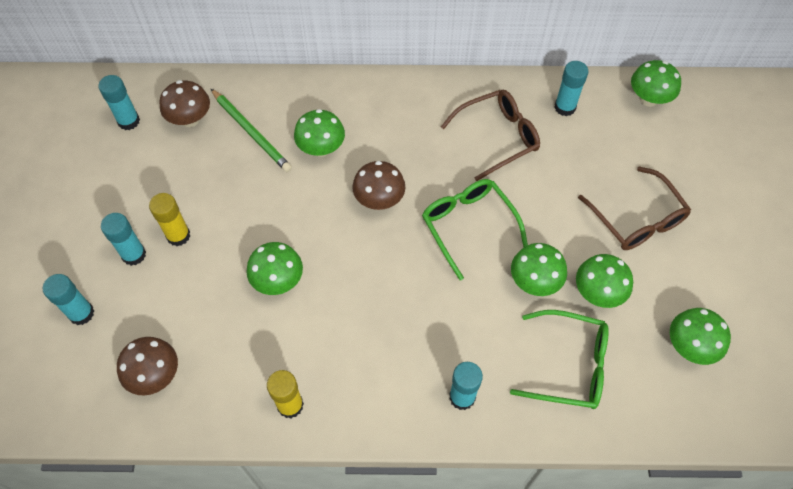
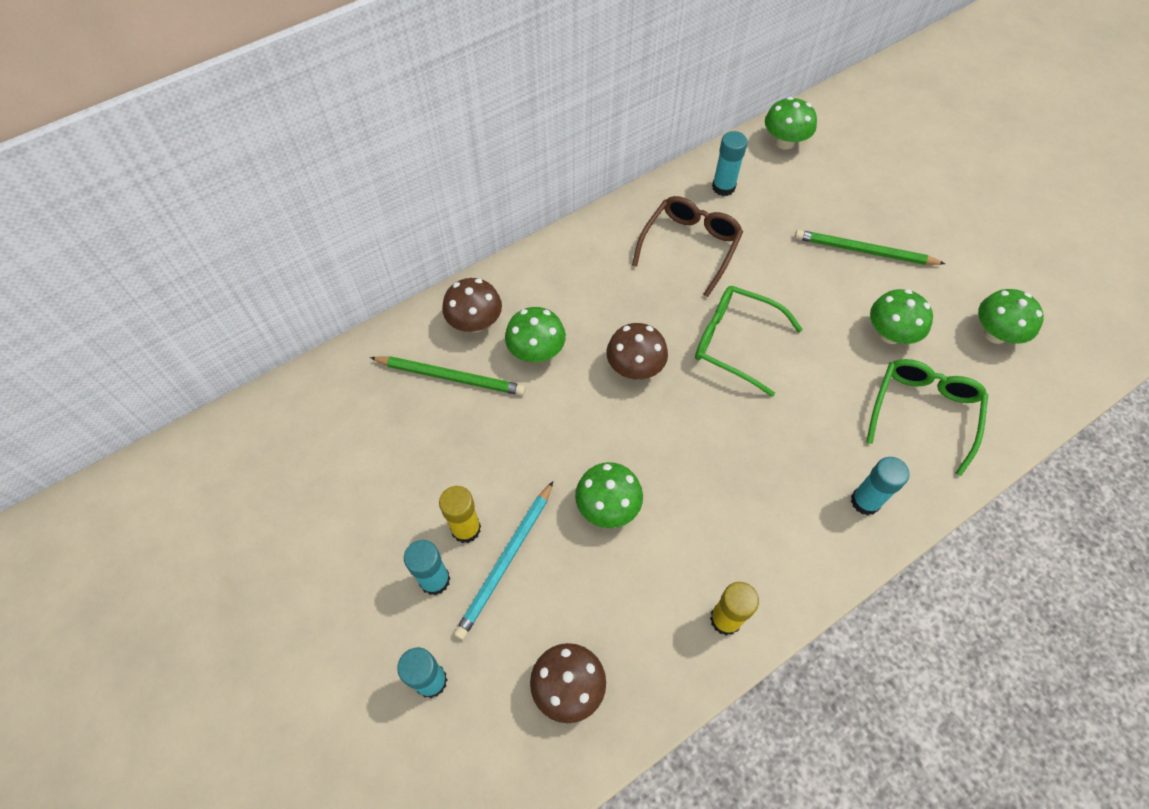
camera: 35 degrees left, 0 degrees up
turquoise glue stick [98,75,140,130] -> none
brown mushroom [159,80,210,127] -> brown mushroom moved to [442,278,502,333]
green glasses [510,310,609,409] -> green glasses turned 45 degrees counterclockwise [866,359,988,476]
green mushroom [511,243,567,296] -> none
brown glasses [578,166,691,250] -> green pencil [795,230,946,265]
none -> turquoise pencil [454,481,553,640]

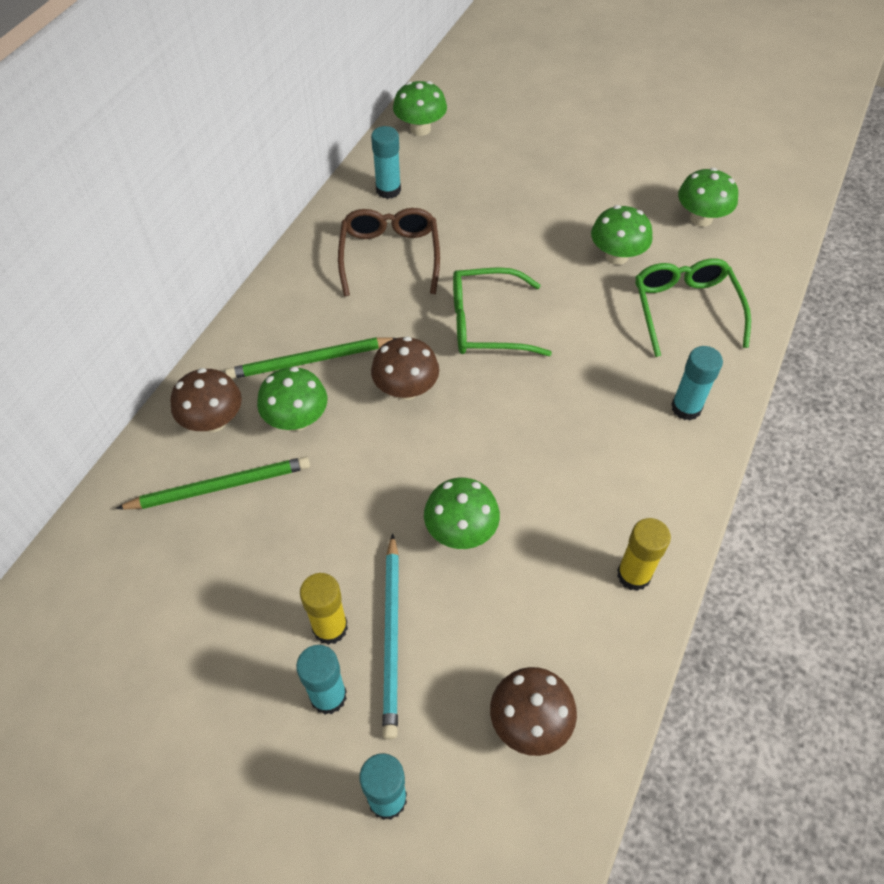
camera: 30 degrees left, 5 degrees down
green pencil [795,230,946,265] -> green pencil moved to [225,337,396,379]

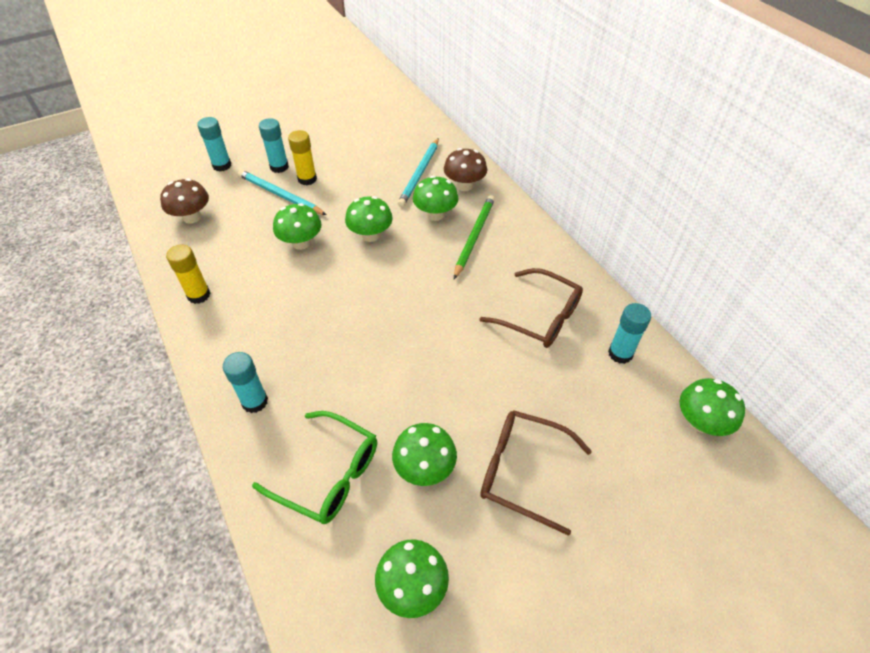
camera: 125 degrees right, 5 degrees down
green pencil [116,457,310,510] -> turquoise pencil [398,138,439,207]
brown mushroom [371,336,439,400] -> none
green glasses [453,267,552,356] -> none
none -> green mushroom [345,196,393,242]
none -> brown glasses [480,410,592,536]

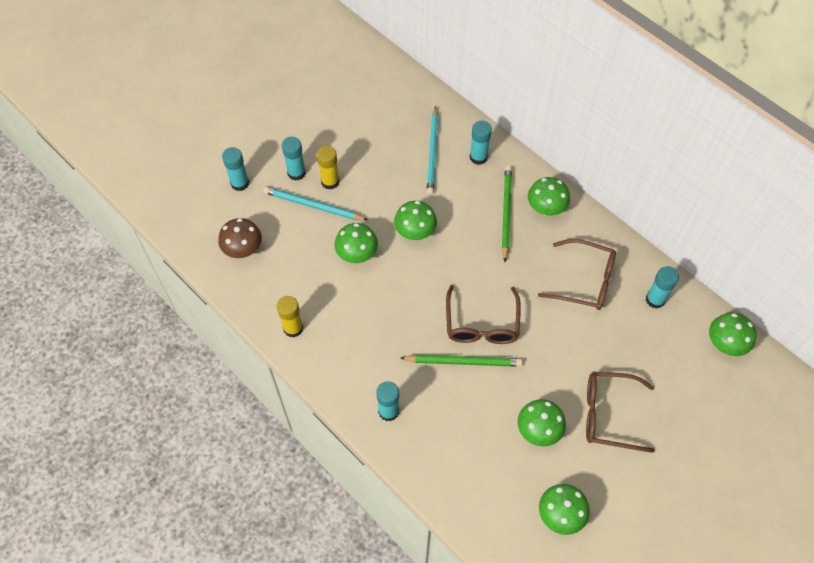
camera: 15 degrees left, 10 degrees up
green glasses [252,411,377,524] -> none
green mushroom [413,176,459,221] -> green mushroom moved to [528,177,570,216]
brown mushroom [444,148,487,191] -> turquoise glue stick [470,121,492,165]
none -> green pencil [400,354,523,367]
none -> brown glasses [446,285,521,344]

